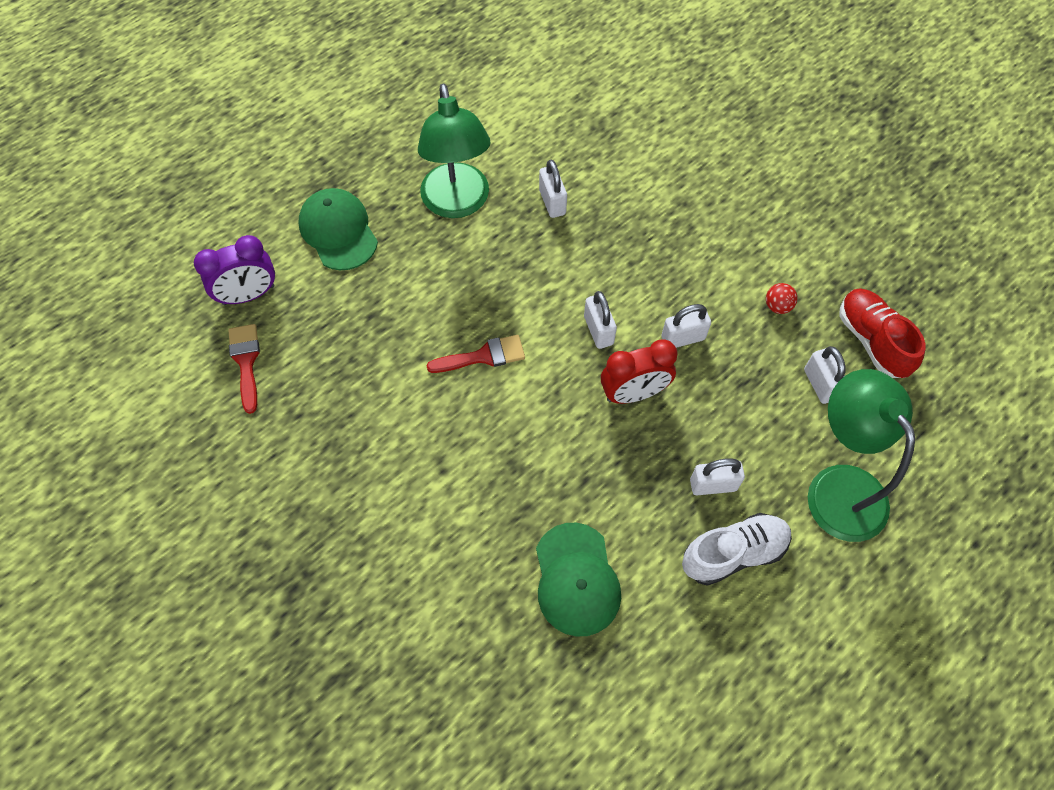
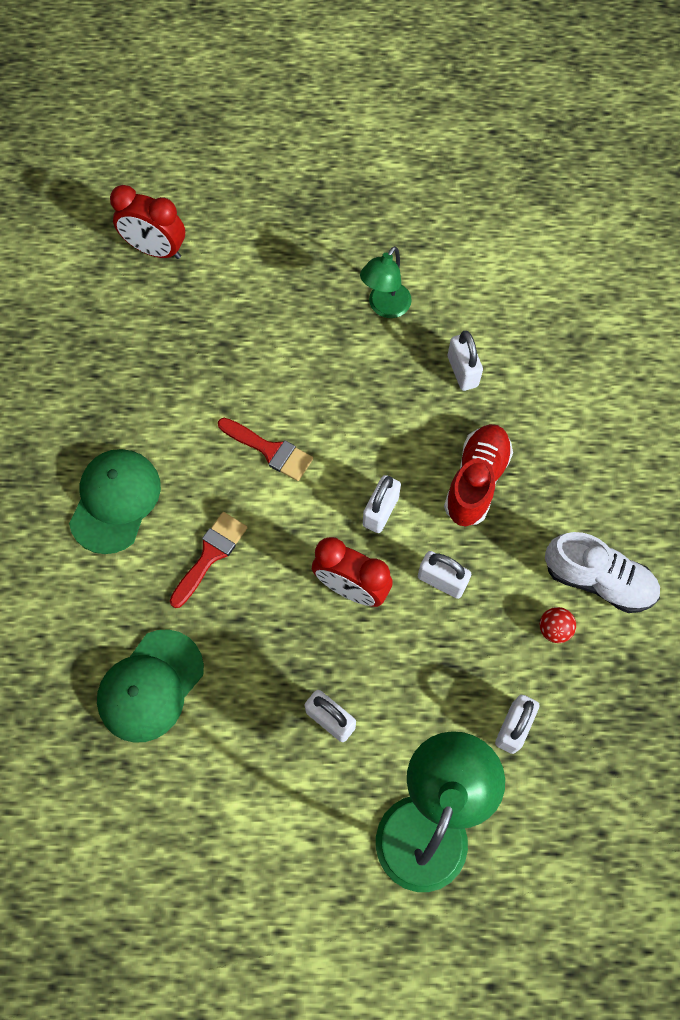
camera: 45 degrees right, 5 degrees up
purple clock [194,235,275,305] -> red clock [110,185,185,259]
red brush [228,324,260,414] -> red brush moved to [170,512,247,608]
green cap [299,188,378,270] -> green cap moved to [69,449,161,554]
green lamp [418,83,491,218] -> green lamp [360,246,412,318], size x0.56
white padlock [539,160,567,218] -> white padlock turned 45 degrees counterclockwise [448,331,483,391]
white shoe [682,513,792,586] -> white shoe moved to [545,532,660,613]
red shoe [839,288,926,378] -> red shoe moved to [444,424,513,526]

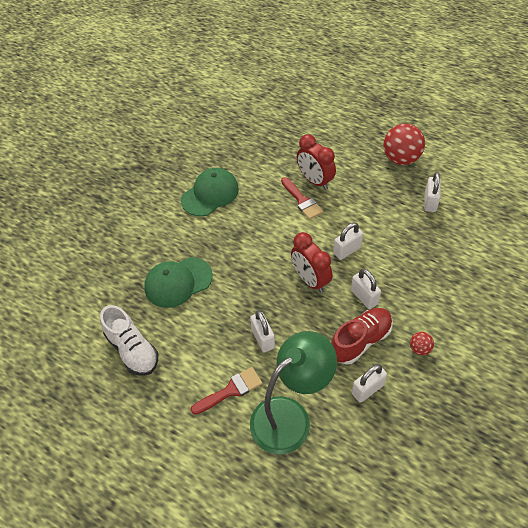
camera: 30 degrees right, 15 degrees down
red clock [110,185,185,259] -> red clock moved to [297,134,336,190]
red brush [170,512,247,608] -> red brush moved to [191,367,262,415]
green lamp [360,246,412,318] -> red ball [383,123,425,165]
red shoe [444,424,513,526] -> red shoe moved to [331,308,393,365]
white shoe [545,532,660,613] -> white shoe moved to [100,305,158,376]

